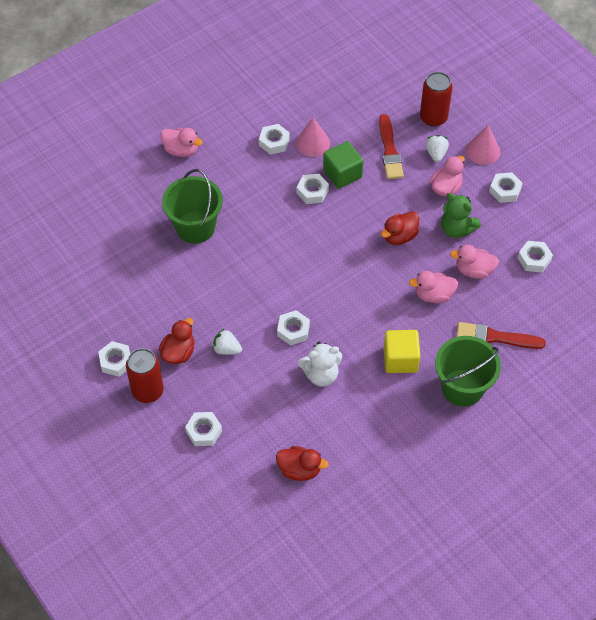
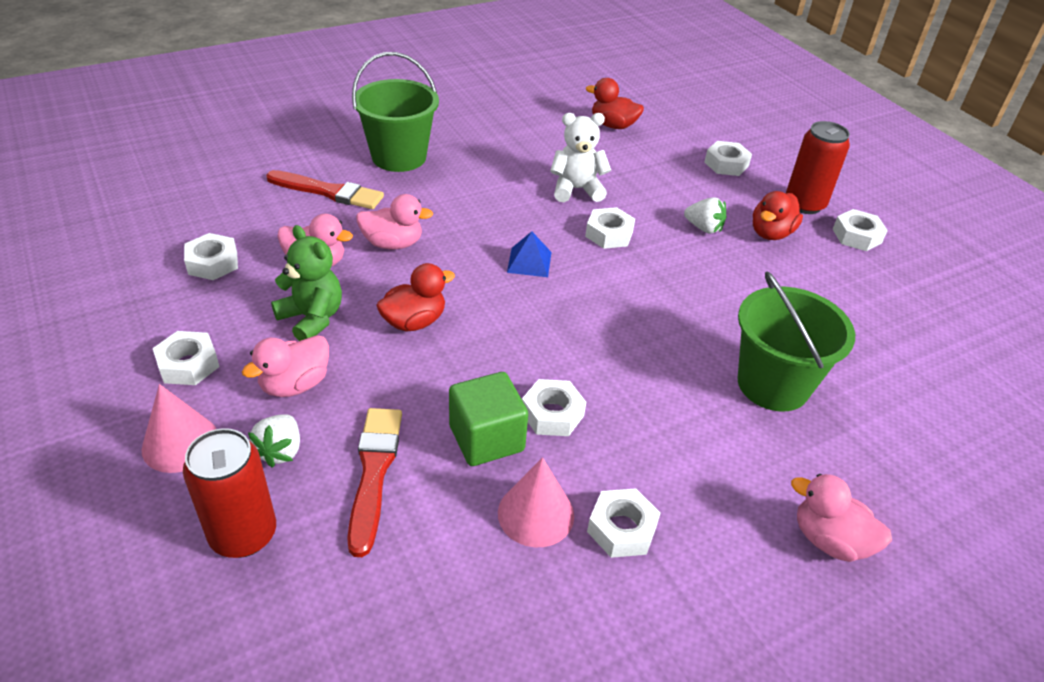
camera: 175 degrees left, 15 degrees down
yellow cube [384,330,420,373] -> none
none -> blue pyramid [507,231,551,277]

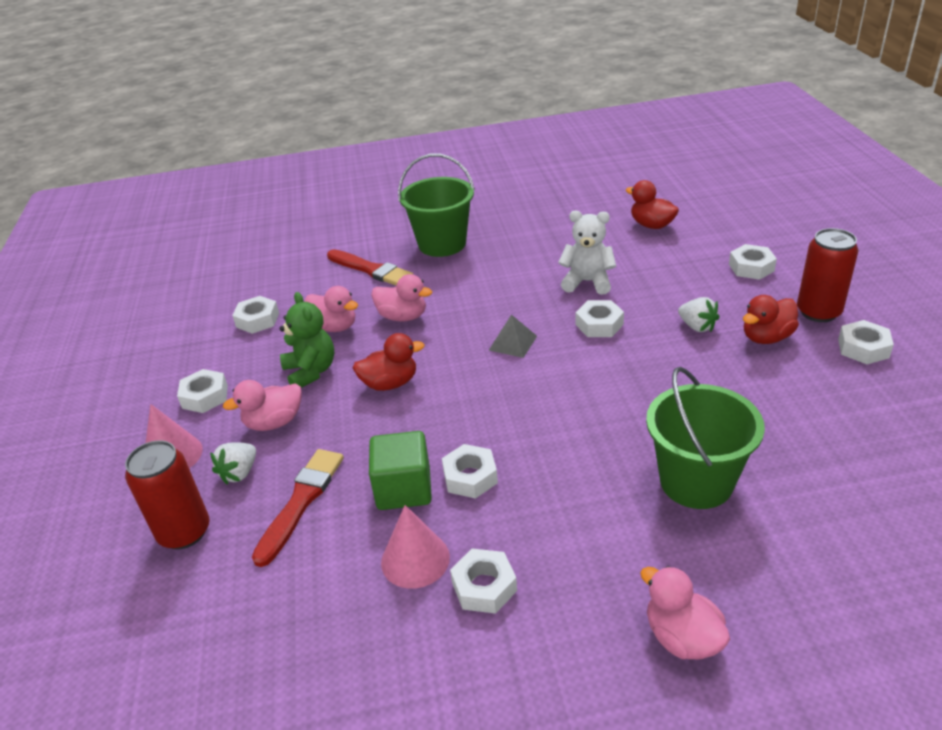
camera: 25 degrees right, 5 degrees down
blue pyramid [507,231,551,277] -> grey pyramid [489,314,537,358]

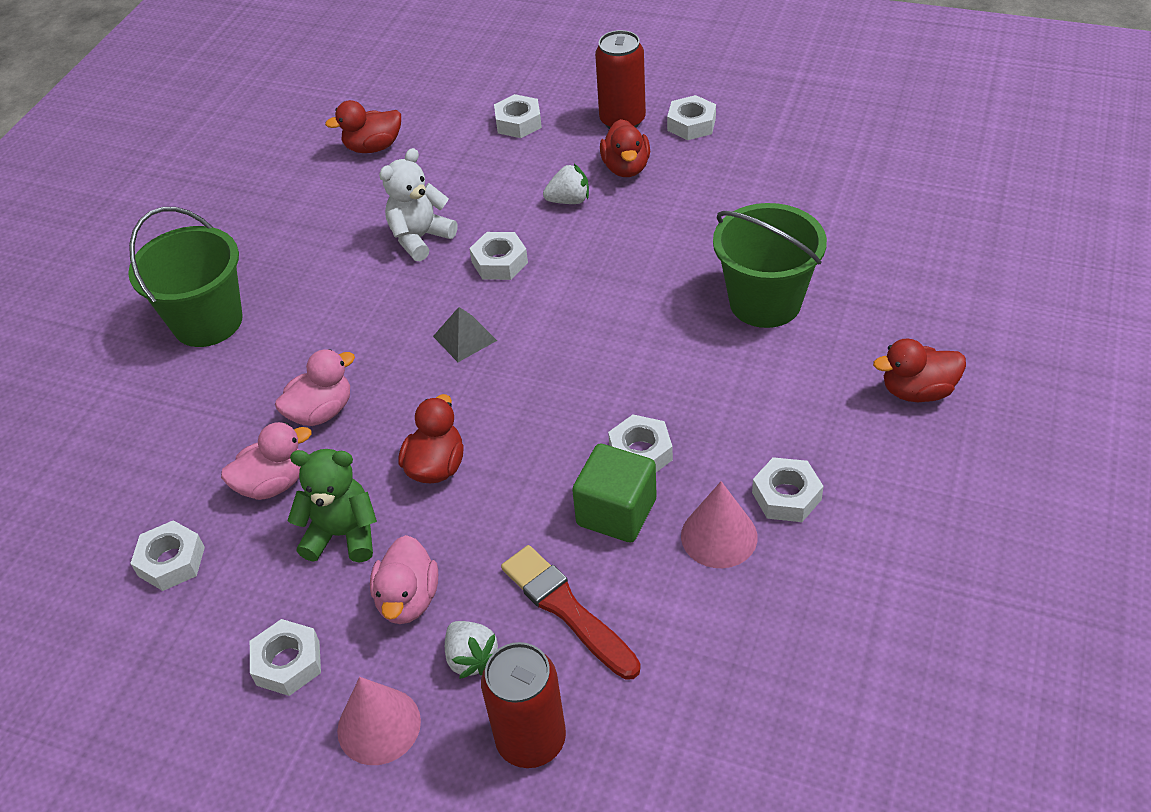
camera: 60 degrees left, 10 degrees up
red brush [327,249,413,286] -> none
pink duck [640,566,730,660] -> red duck [873,339,966,402]

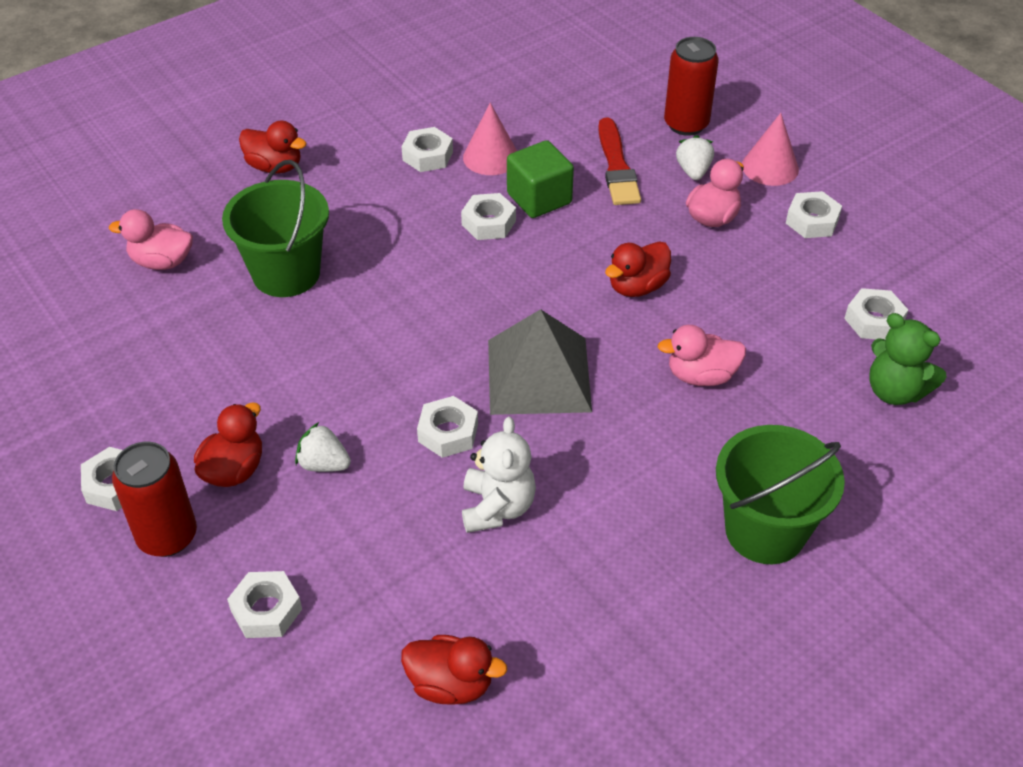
camera: 150 degrees left, 0 degrees up
pink duck [221,422,311,500] -> pink duck moved to [109,209,193,270]
green teddy bear [287,449,377,563] -> green teddy bear moved to [869,313,947,405]
white teddy bear [379,148,458,261] -> white teddy bear turned 75 degrees counterclockwise [462,417,536,533]
grey pyramid [433,307,497,362] -> grey pyramid [488,309,592,415], size x2.10

